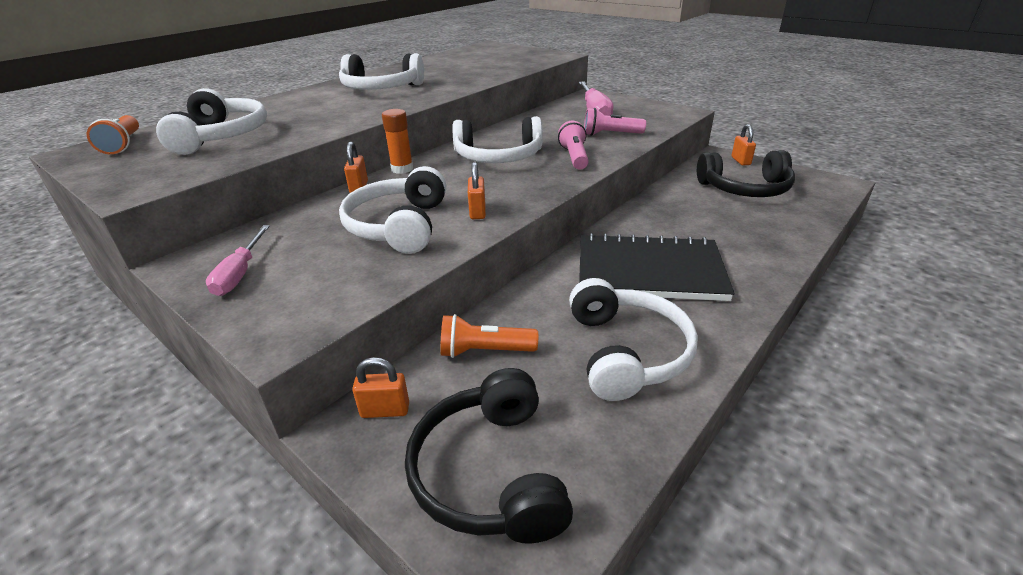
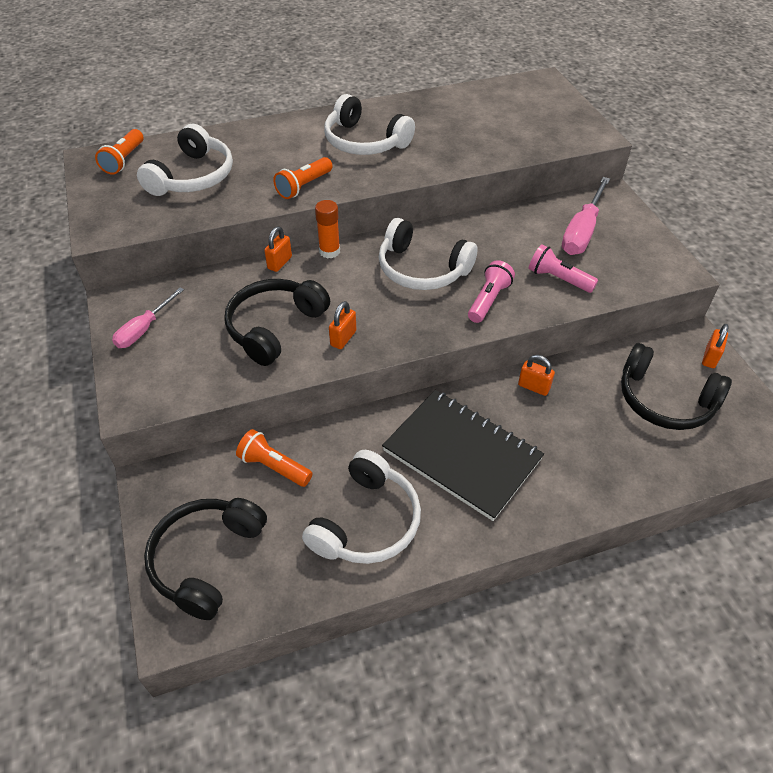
camera: 30 degrees right, 15 degrees up
white headphones [339,166,446,254] -> black headphones [224,279,330,366]
orange padlock [352,357,409,418] -> orange padlock moved to [518,355,555,396]
none -> orange flashlight [273,157,333,199]

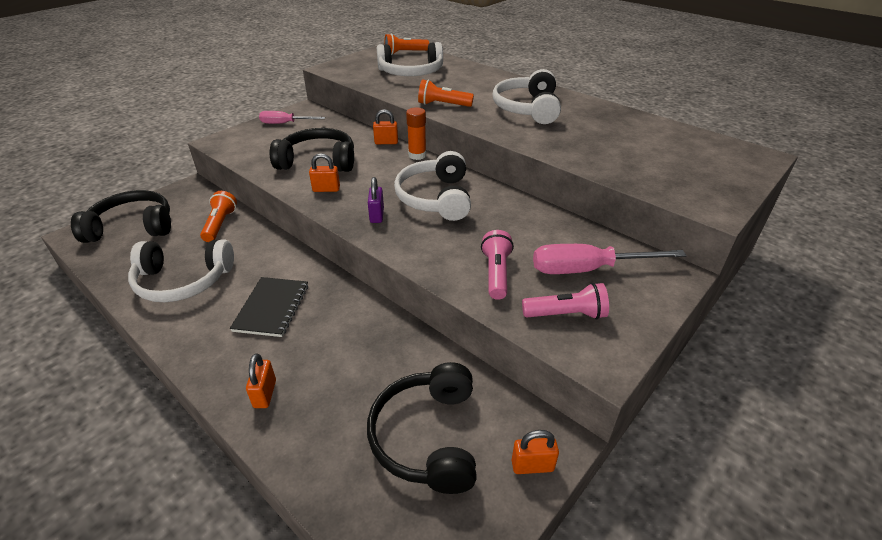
camera: 60 degrees right, 10 degrees down
black notebook [382,390,544,521] -> black notebook [230,277,308,337], size x0.61
pink flashlight [468,260,515,323] -> pink flashlight moved to [522,283,609,319]
orange padlock [518,355,555,396] -> orange padlock moved to [246,353,276,408]
none -> purple padlock [368,177,384,223]

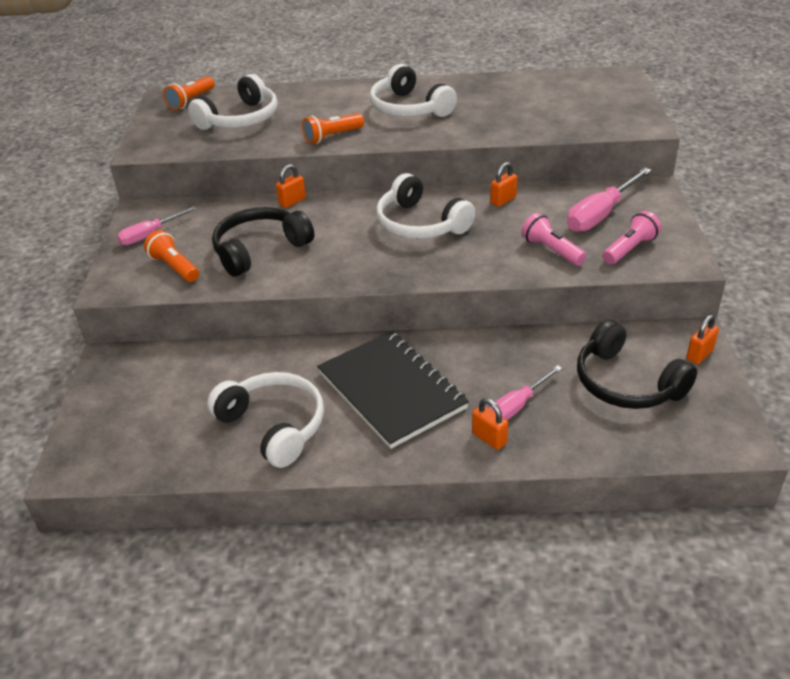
camera: 40 degrees left, 0 degrees up
black headphones [71,190,171,243] -> none
white headphones [128,240,234,302] -> white headphones turned 90 degrees counterclockwise [207,372,324,468]
orange flashlight [200,191,237,242] -> orange flashlight moved to [144,230,199,282]
black notebook [230,277,308,337] -> black notebook [317,331,469,449], size x1.65
orange padlock [309,153,340,192] -> orange padlock moved to [490,162,517,207]
purple padlock [368,177,384,223] -> none
orange glue stick [406,107,426,160] -> none
none -> pink screwdriver [489,365,562,420]

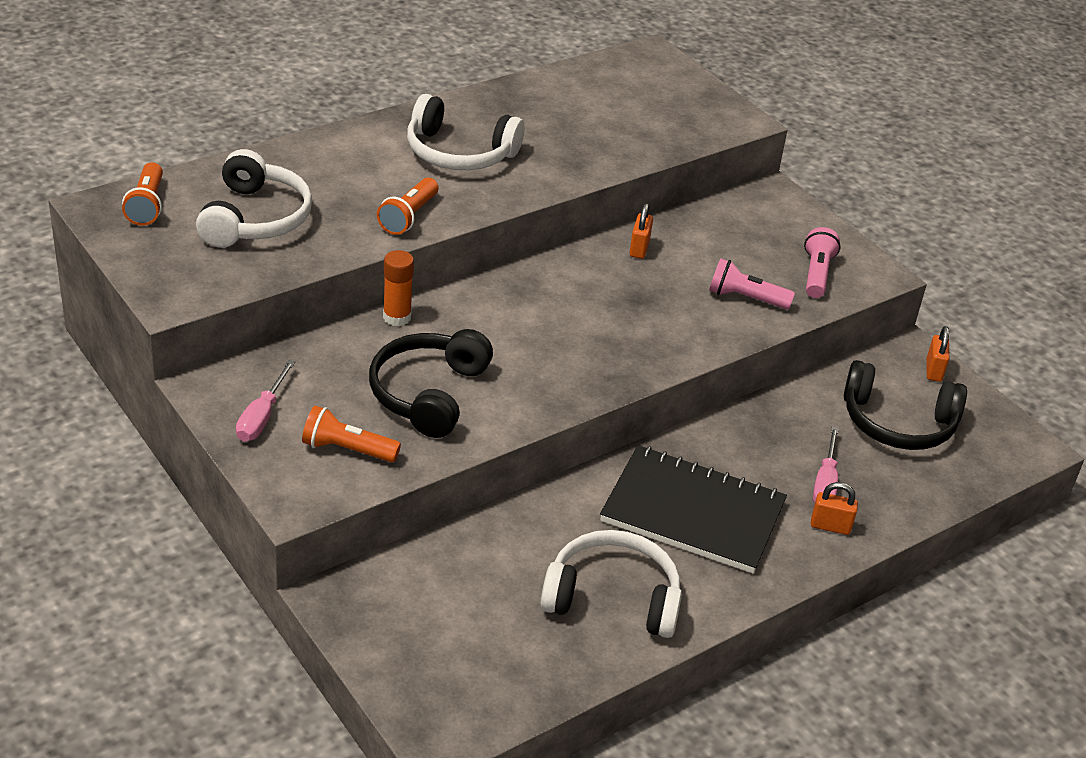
camera: 40 degrees left, 0 degrees up
orange padlock [276,164,306,208] -> orange glue stick [383,250,414,326]
white headphones [376,173,475,239] -> none
pink screwdriver [567,168,652,232] -> none

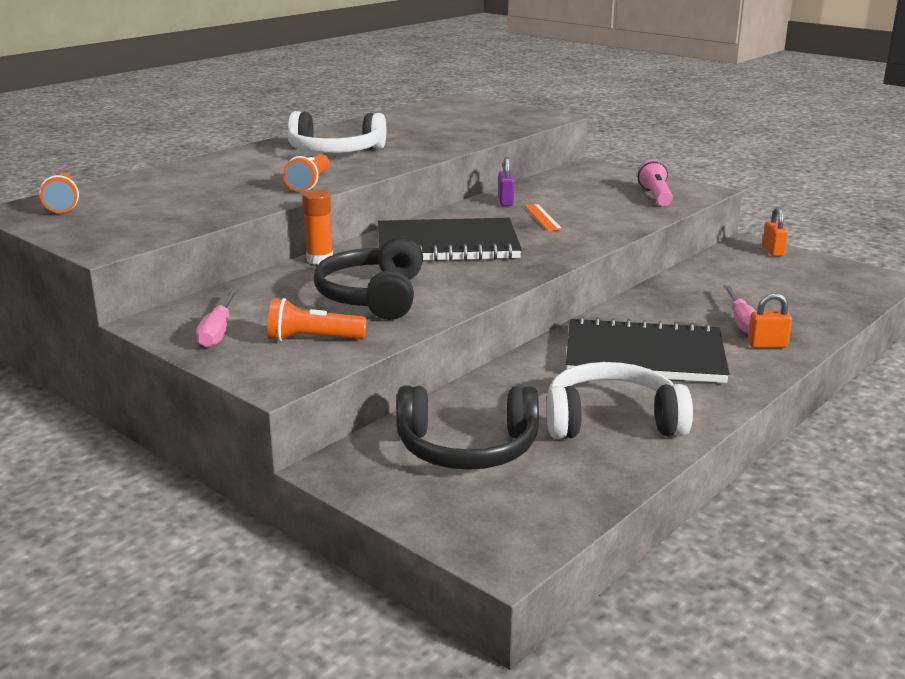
camera: 10 degrees left, 15 degrees down
white headphones [196,149,312,248] -> none
orange padlock [629,203,653,259] -> purple padlock [498,157,514,206]
pink flashlight [709,258,795,310] -> none
black headphones [844,360,967,450] -> black headphones moved to [396,386,539,470]
none -> black notebook [378,218,522,262]
none -> orange ruler [524,204,563,231]

